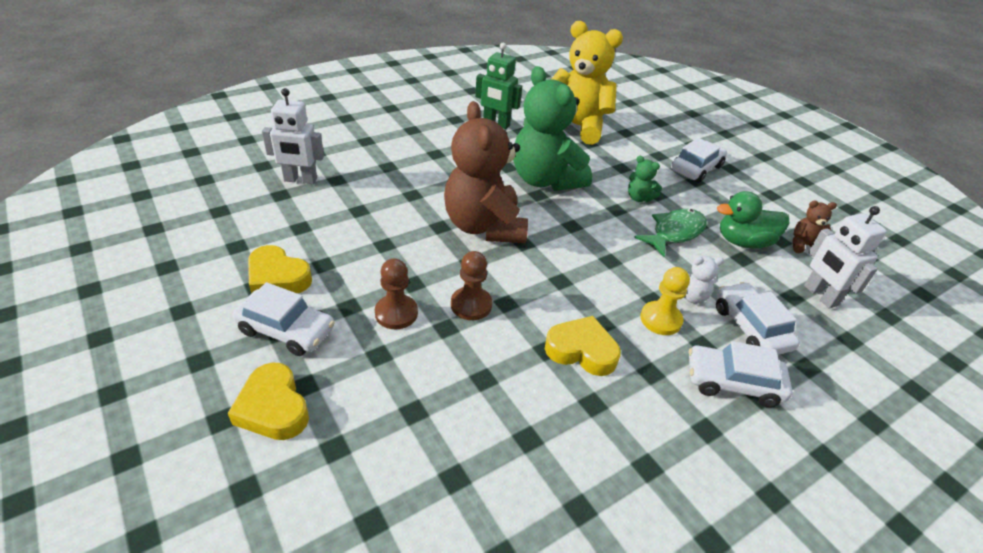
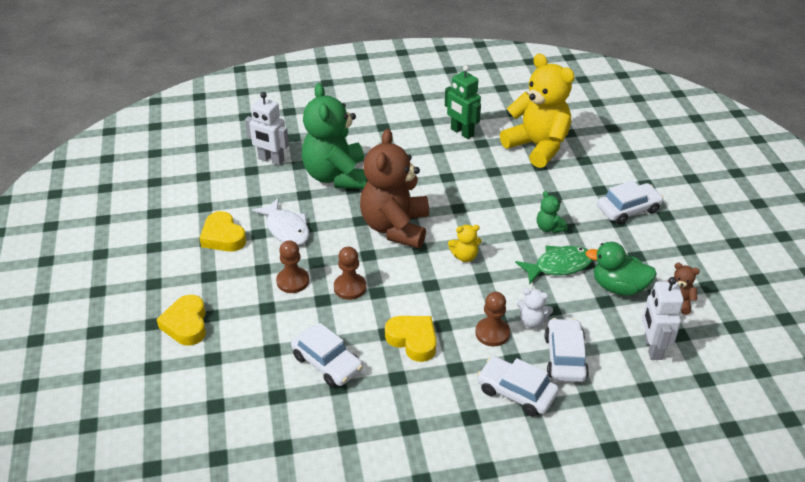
camera: 25 degrees right, 0 degrees up
white car [233,282,335,356] -> white car moved to [291,323,363,387]
green teddy bear [513,66,592,191] -> green teddy bear moved to [302,83,368,189]
yellow pawn [640,267,690,335] -> brown pawn [475,292,510,347]
none -> white fish [252,198,309,245]
none -> yellow teddy bear [448,225,482,262]

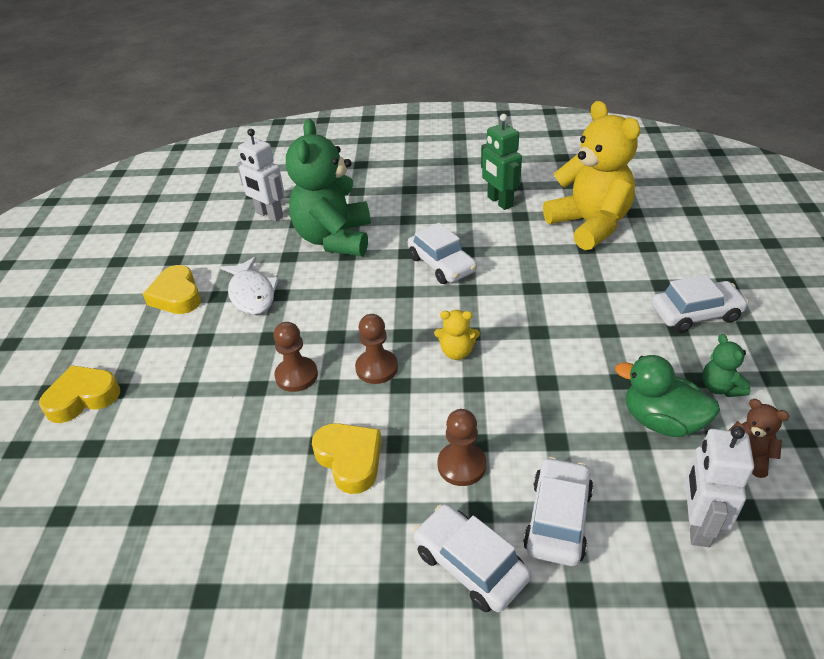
camera: 15 degrees right, 0 degrees up
yellow heart [156,295,206,346] -> yellow heart turned 60 degrees clockwise [39,365,120,423]
brown pawn [276,240,309,293] -> brown pawn moved to [355,314,398,384]
white car [291,323,363,387] -> white car moved to [408,223,477,284]
brown teddy bear [360,129,429,248] -> none
green fish [515,246,593,284] -> none
white teddy bear [517,288,553,328] -> none
green teddy bear [537,191,568,233] -> green teddy bear moved to [702,334,750,397]

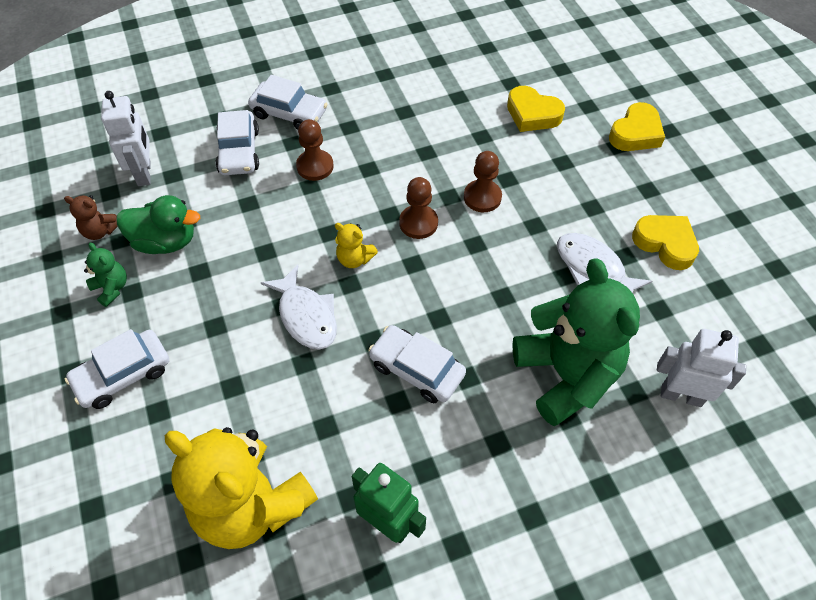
camera: 155 degrees right, 15 degrees up
yellow heart [312,423,382,494] -> yellow heart moved to [507,86,565,132]
yellow teddy bear [434,310,480,360] -> yellow teddy bear turned 135 degrees counterclockwise [335,223,378,268]
none -> white fish [261,265,337,350]

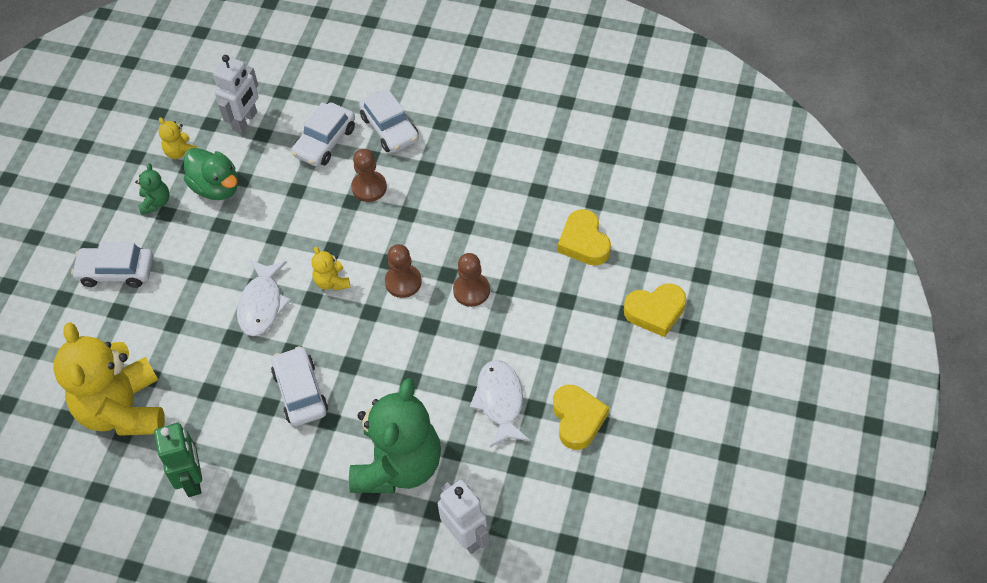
camera: 40 degrees right, 0 degrees up
brown teddy bear [64,195,118,240] -> yellow teddy bear [159,117,197,159]

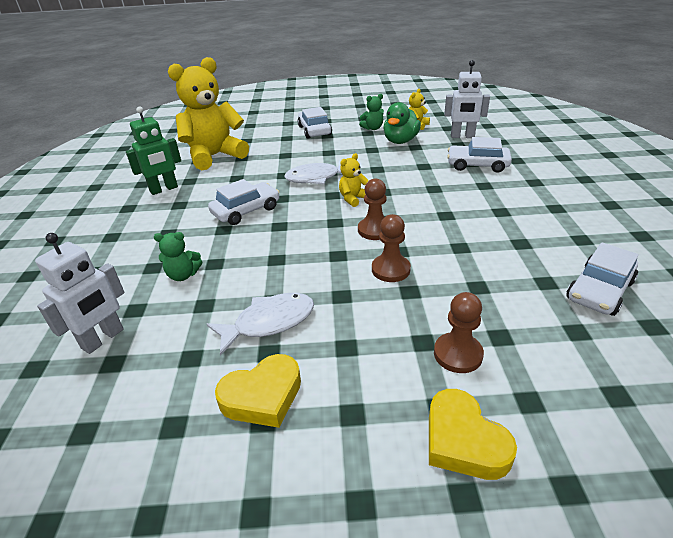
camera: 70 degrees right, 20 degrees down
green teddy bear [349,378,441,493] -> green teddy bear [154,232,202,281], size x0.42
brown pawn [351,149,387,202] -> brown pawn moved to [434,292,484,373]
white car [359,89,419,153] -> white car moved to [566,242,639,316]
yellow heart [558,209,611,266] -> none

